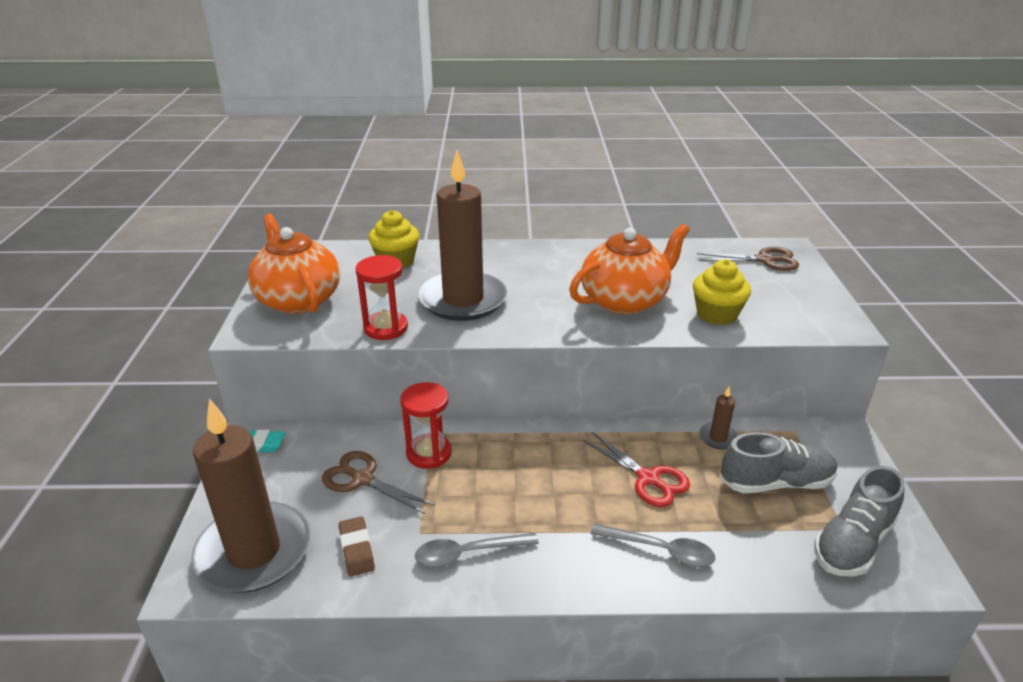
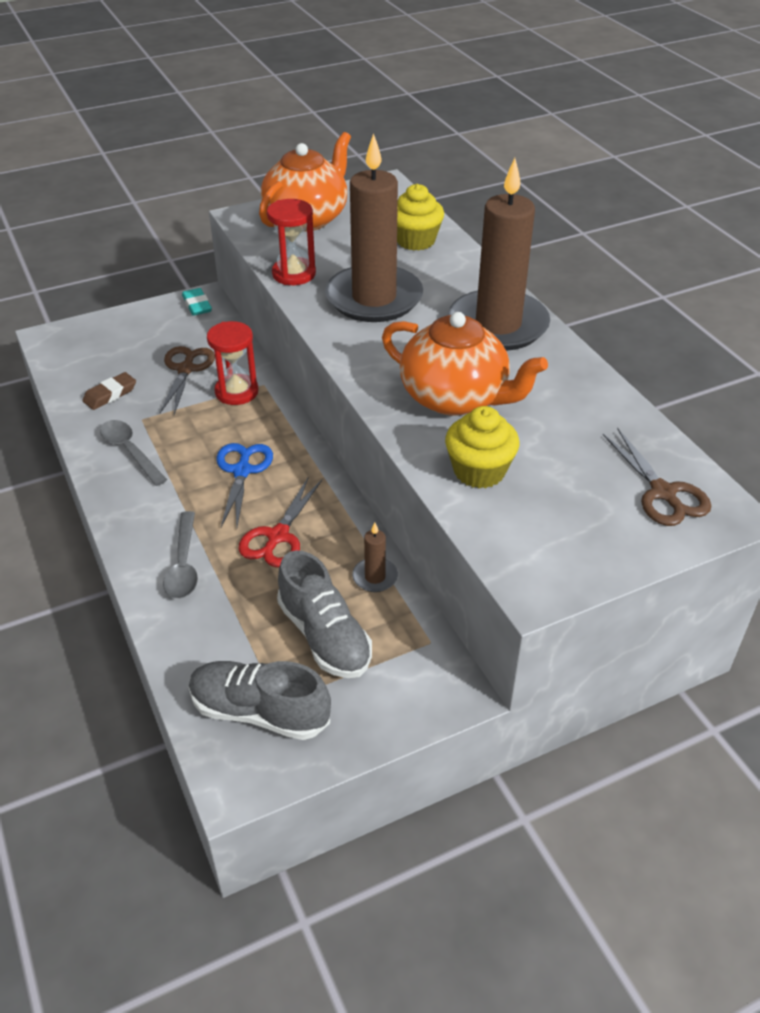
camera: 65 degrees right, 10 degrees up
brown candle [191,399,310,593] -> brown candle moved to [448,158,550,351]
none -> blue scissors [216,443,273,527]

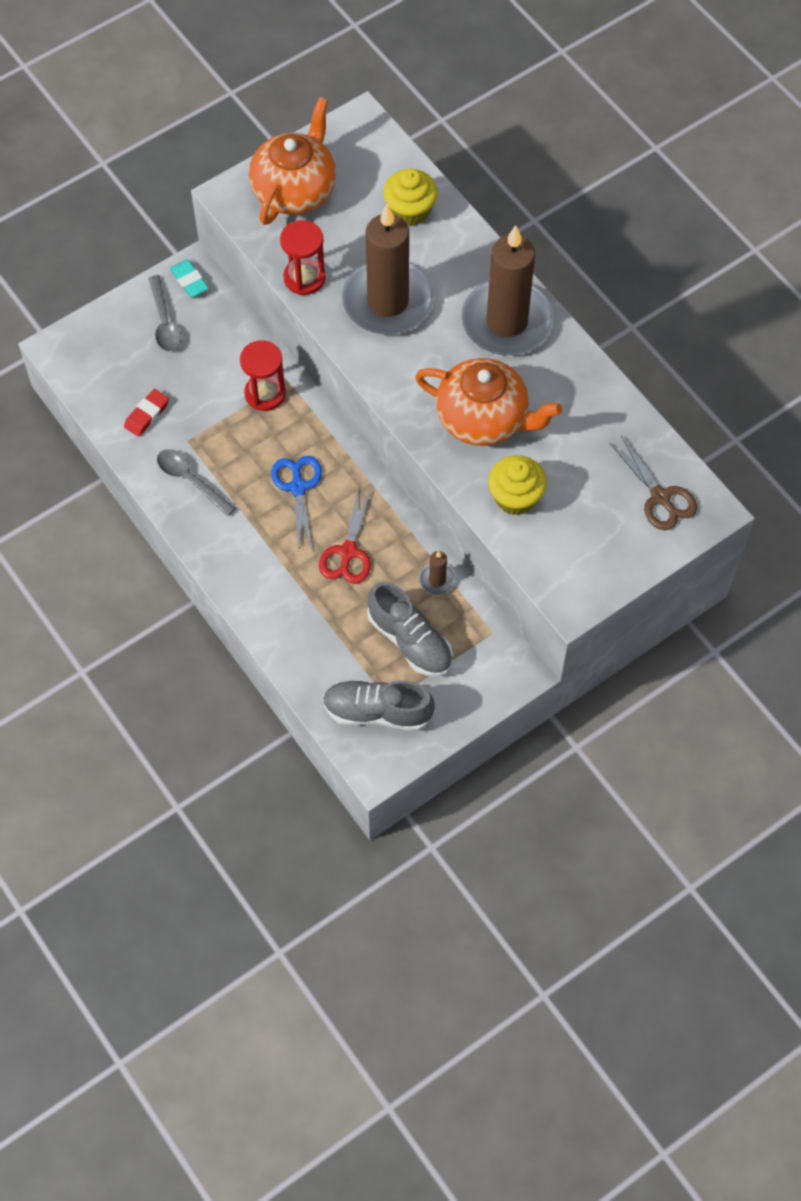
camera: 10 degrees left, 20 degrees up
brown eraser [82,372,136,410] -> red eraser [124,389,169,437]
brown scissors [160,346,215,415] -> none
grey spoon [163,511,198,599] -> grey spoon moved to [149,275,182,351]

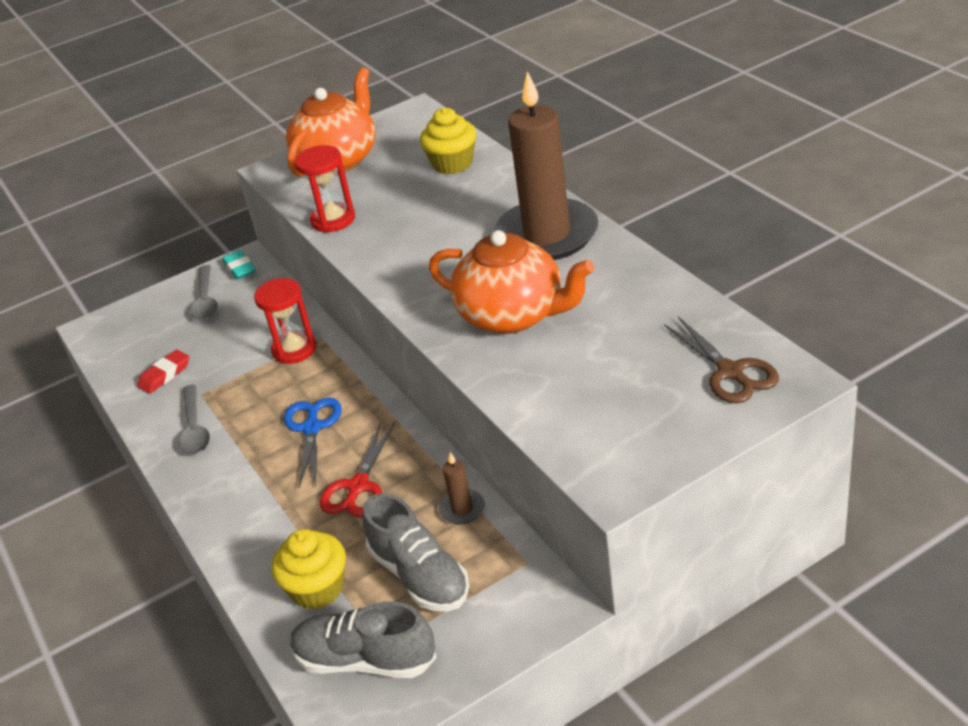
camera: 10 degrees right, 25 degrees down
grey spoon [157,449,236,516] -> grey spoon turned 150 degrees counterclockwise [179,384,210,455]
brown candle [342,204,434,335] -> none
yellow cupcake [488,455,547,515] -> yellow cupcake moved to [272,529,346,609]

